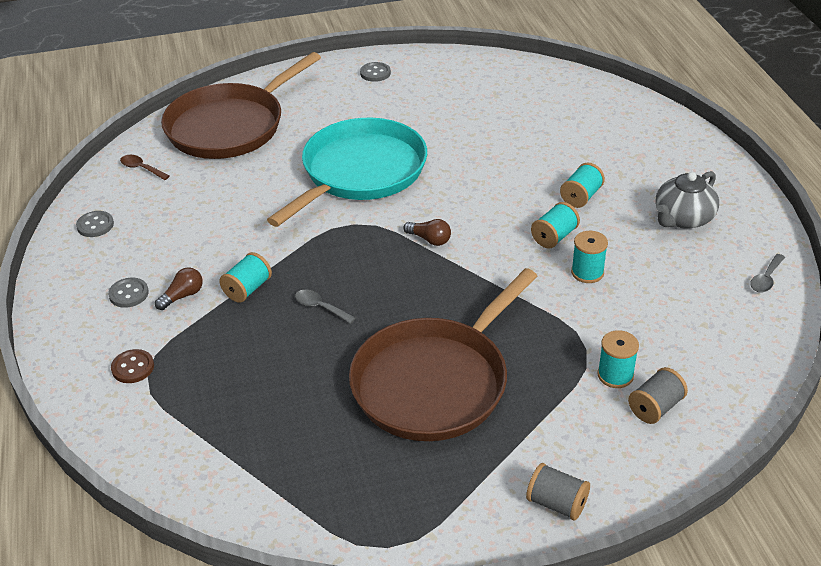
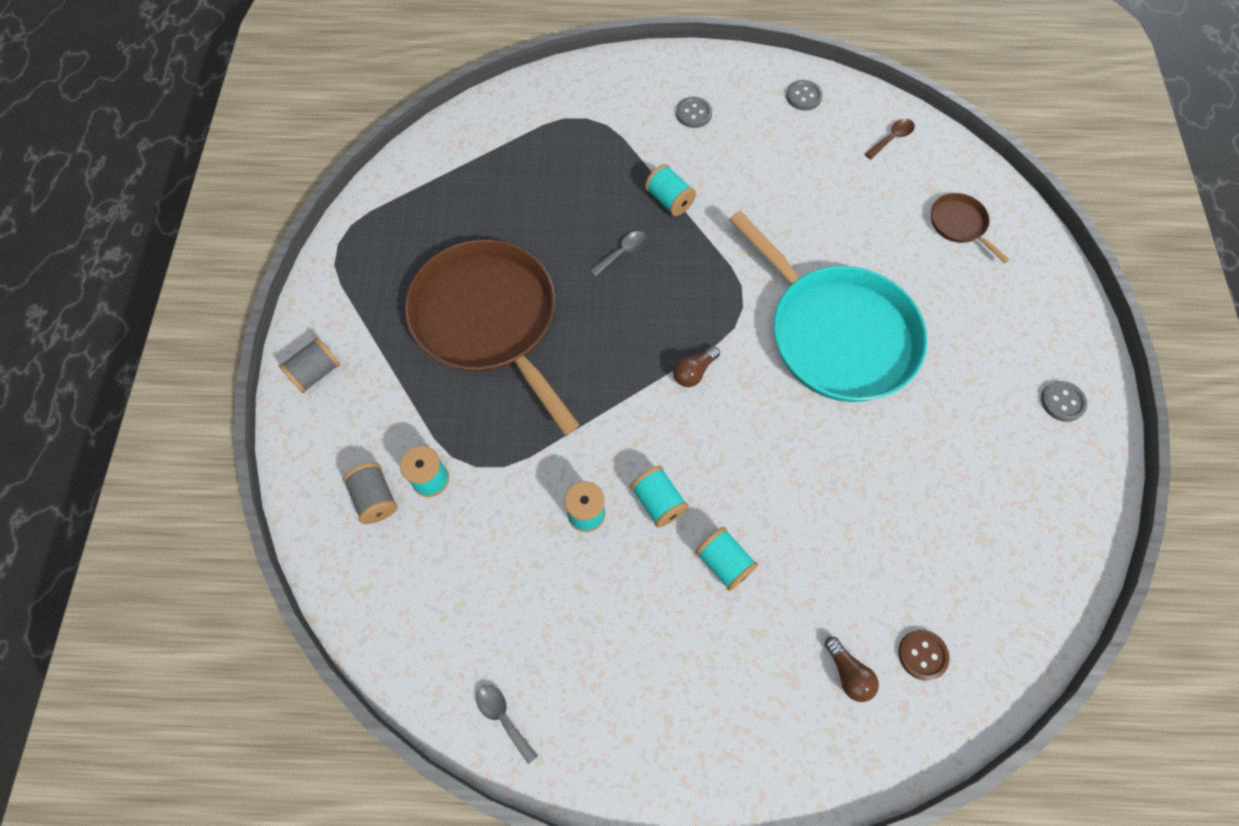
camera: 105 degrees right, 25 degrees up
brown button [111,349,154,383] -> brown button moved to [898,630,949,680]
brown light bulb [155,267,203,310] -> brown light bulb moved to [825,637,879,702]
brown pan [161,52,321,159] -> brown pan [931,193,1010,263], size x0.41
grey teapot [656,171,719,229] -> none

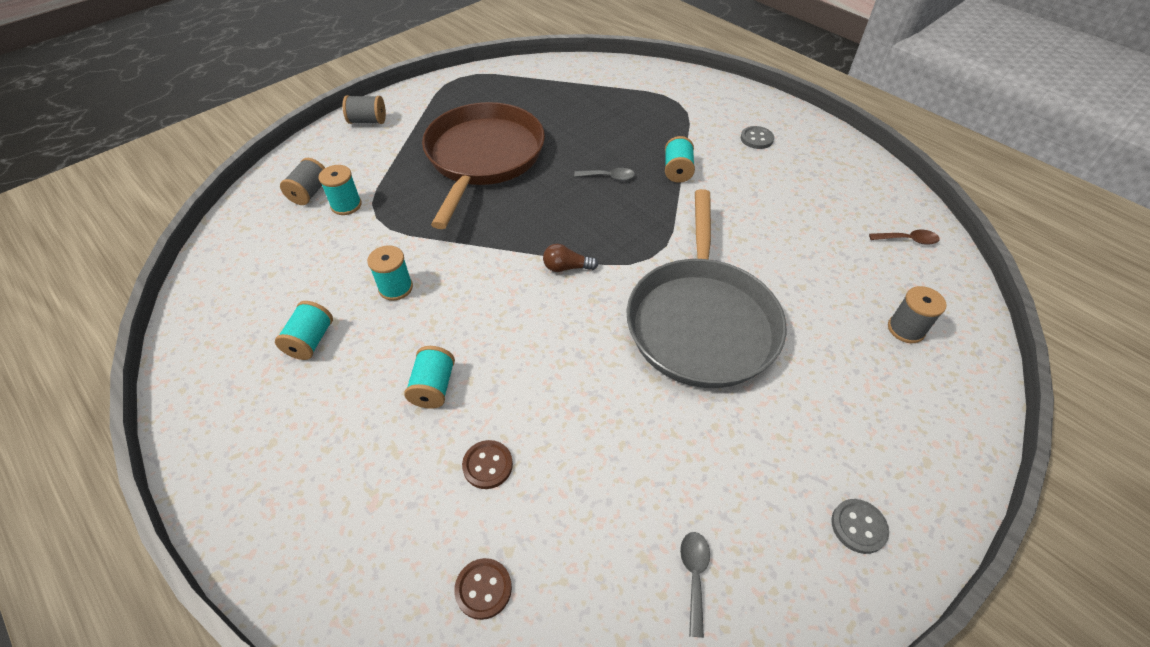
camera: 45 degrees right, 15 degrees down
grey spoon [476,685,538,764] -> grey spoon moved to [680,532,710,638]
turquoise spool [630,466,689,528] -> turquoise spool moved to [275,301,333,360]
turquoise pan [729,211,927,402] -> grey pan [627,189,787,388]
grey button [786,80,823,111] -> none
brown light bulb [825,637,879,702] -> none
brown pan [931,193,1010,263] -> grey spool [888,286,947,343]
none -> brown button [462,440,513,489]

